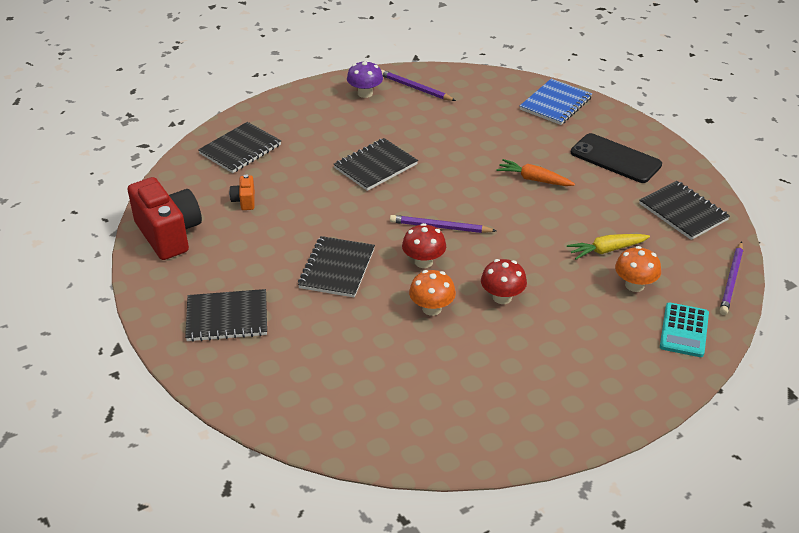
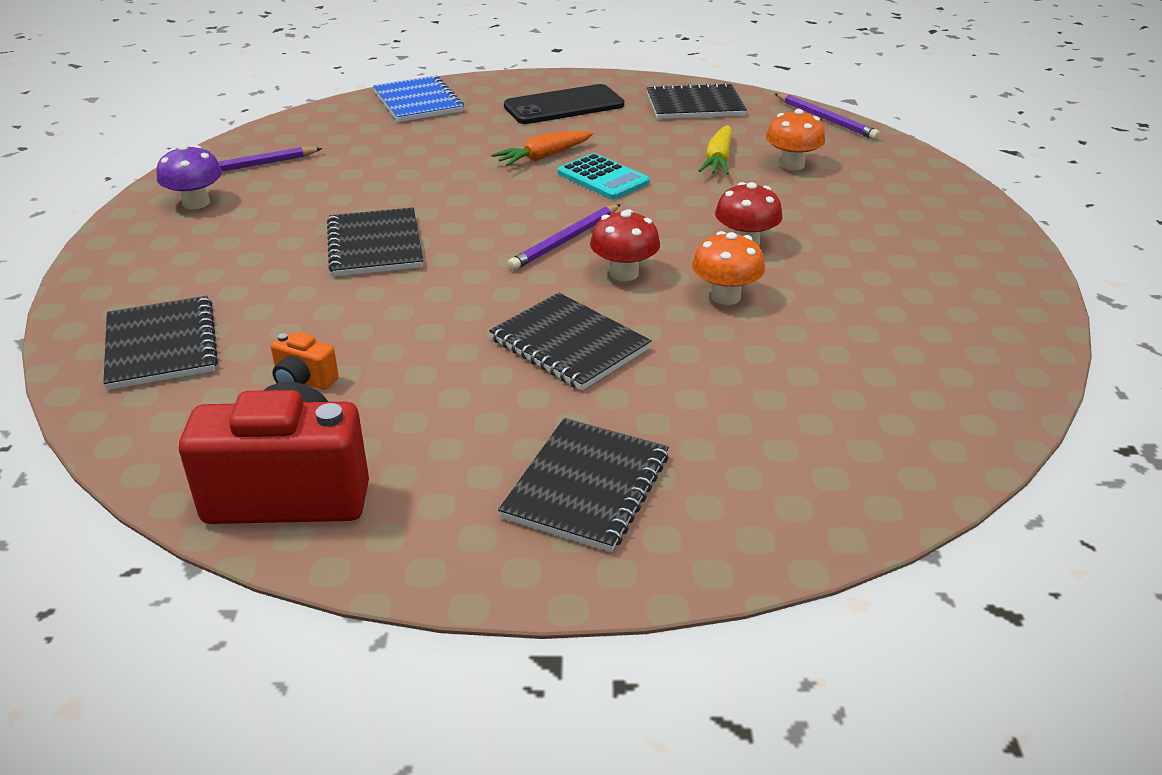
camera: 60 degrees left, 5 degrees down
turquoise calculator [660,302,709,357] -> turquoise calculator moved to [558,153,650,200]

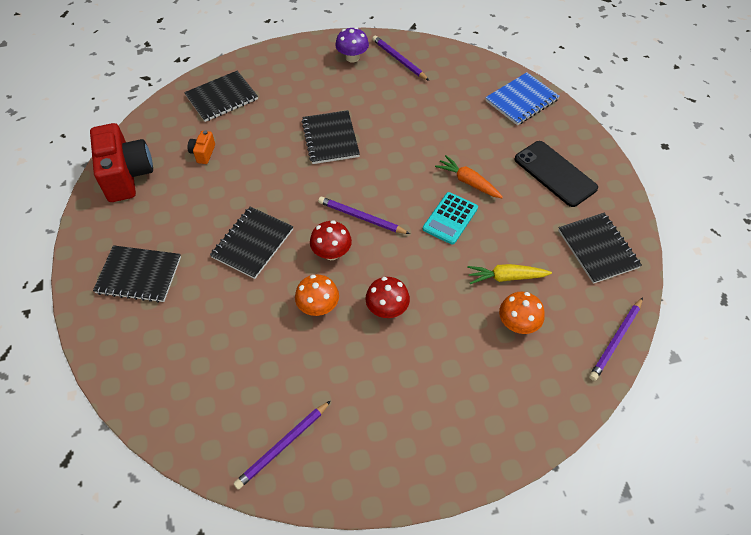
camera: 75 degrees right, 20 degrees up
black notebook [327,207,423,277] -> black notebook turned 75 degrees counterclockwise [302,110,360,164]
none -> purple pencil [233,401,331,490]

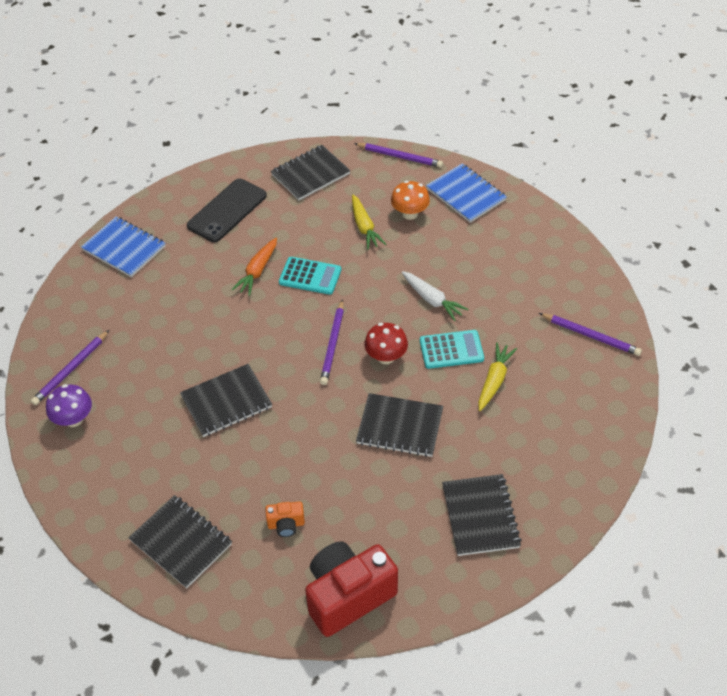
camera: 105 degrees left, 5 degrees down
orange mushroom [295,274,339,316] -> turquoise calculator [420,330,484,369]
red mushroom [365,277,410,318] -> white carrot [402,271,468,321]
none -> blue notebook [426,163,507,223]
none -> yellow carrot [478,342,517,411]

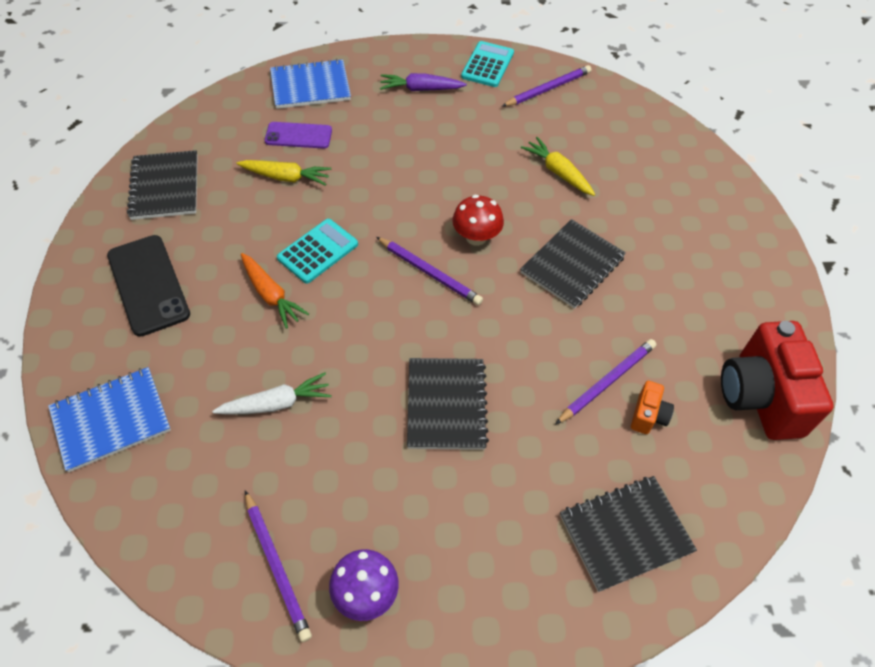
camera: 65 degrees left, 5 degrees up
purple pencil [354,143,443,168] -> purple pencil moved to [555,339,656,425]
orange mushroom [391,181,430,220] -> purple phone [265,122,332,149]
white carrot [402,271,468,321] -> white carrot moved to [212,373,332,415]
turquoise calculator [420,330,484,369] -> turquoise calculator moved to [461,41,514,87]
black notebook [442,474,521,556] -> none
none -> purple carrot [380,73,467,91]

